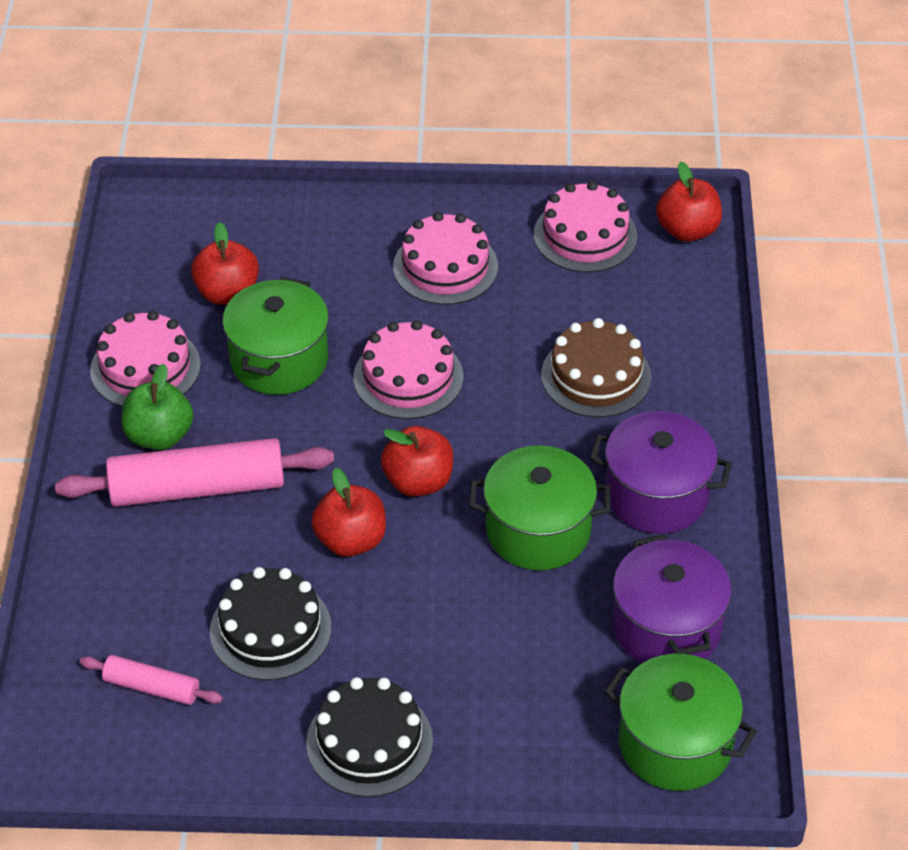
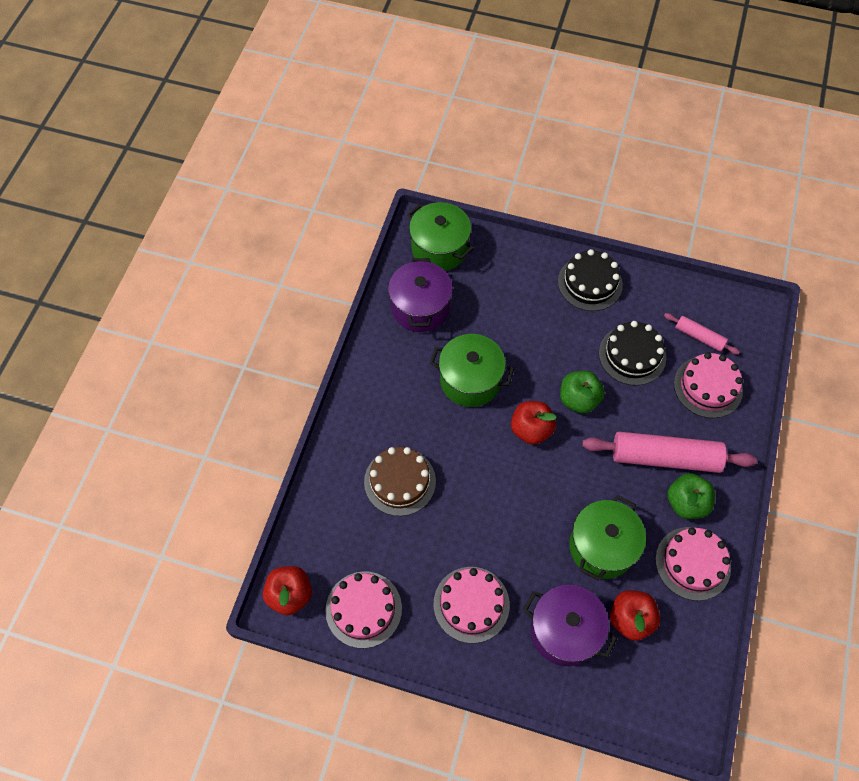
camera: 165 degrees left, 15 degrees up
red apple [311,468,386,557] -> green apple [560,371,605,414]
pink cake [353,320,463,419] -> pink cake moved to [674,352,743,418]
purple pot [590,411,732,534] -> purple pot moved to [523,585,617,666]

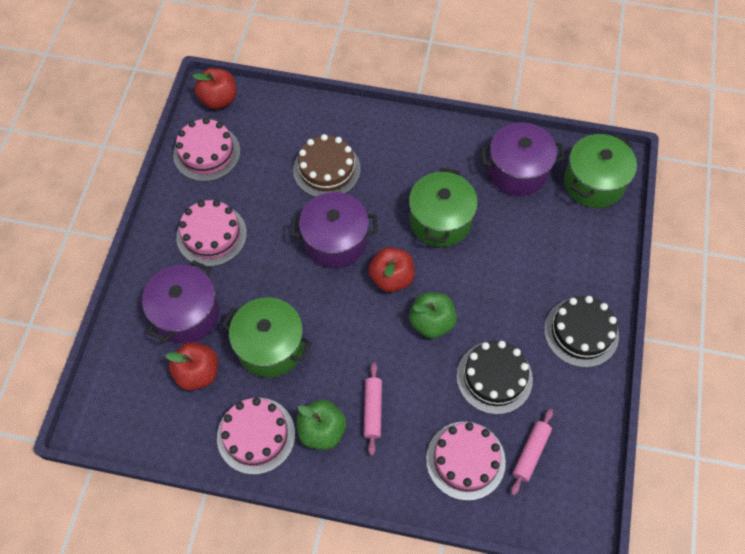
camera: 85 degrees right, 0 degrees up
pink rolling pin [582,432,757,473] -> pink rolling pin [364,362,382,456], size x0.51
none -> purple pot [291,192,377,268]

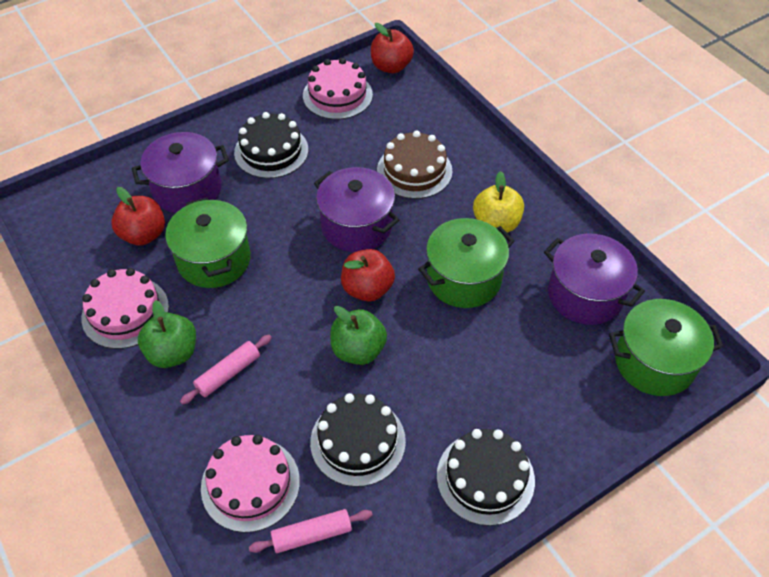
camera: 45 degrees right, 10 degrees down
pink cake [176,200,247,267] -> black cake [234,112,308,179]
none -> yellow apple [473,171,524,233]

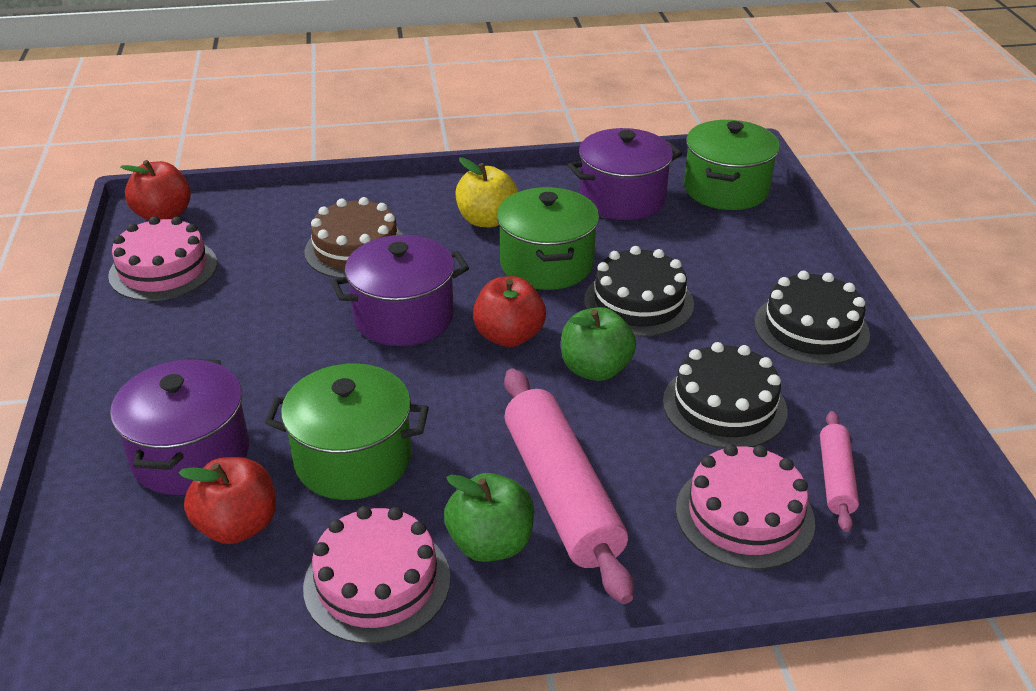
camera: 65 degrees left, 15 degrees down
pink rolling pin [180,335,272,405] -> pink rolling pin [504,369,634,604], size x1.95
black cake [234,112,308,179] -> black cake moved to [584,246,694,337]

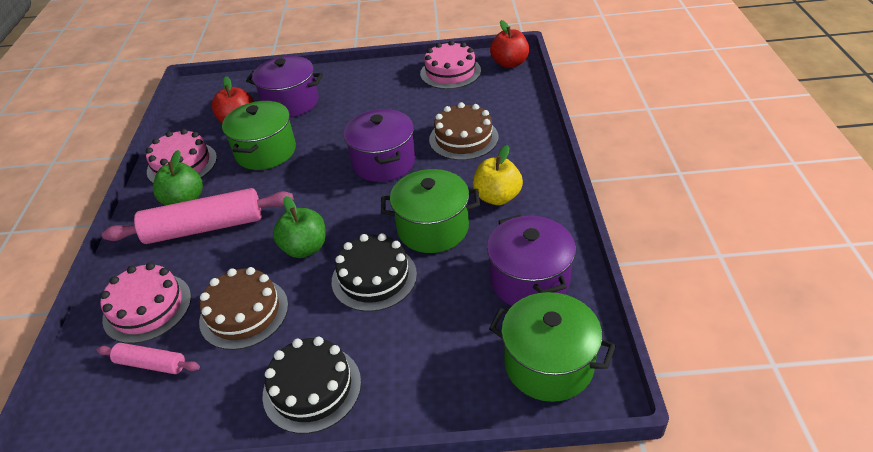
camera: 100 degrees right, 5 degrees up
red apple [473,276,546,347] -> none
black cake [663,342,787,449] -> brown cake [199,267,288,350]

